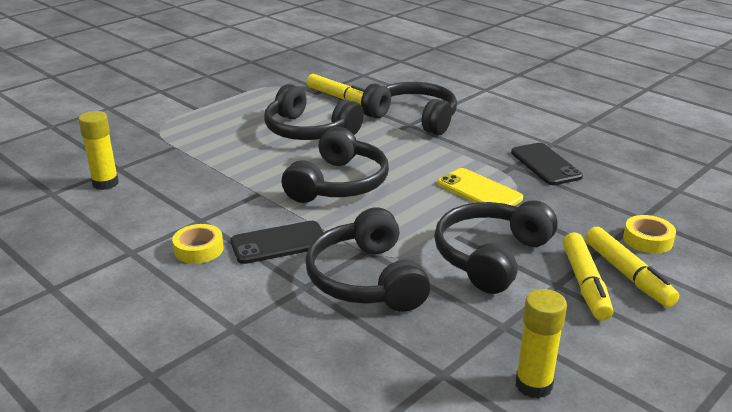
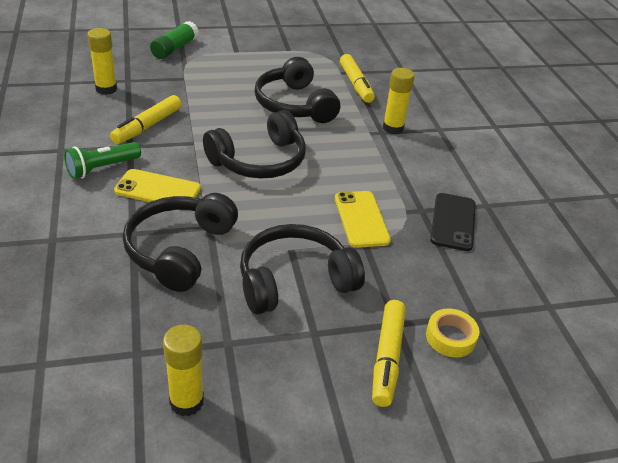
camera: 30 degrees right, 10 degrees up
yellow tape [172,224,224,264] -> green flashlight [64,142,141,179]
black phone [231,221,324,264] -> yellow phone [114,169,201,202]
black headphones [361,82,457,135] -> yellow glue stick [383,68,415,134]
yellow marker [563,232,613,321] -> yellow marker moved to [110,95,182,144]
none -> green glue stick [150,21,199,59]

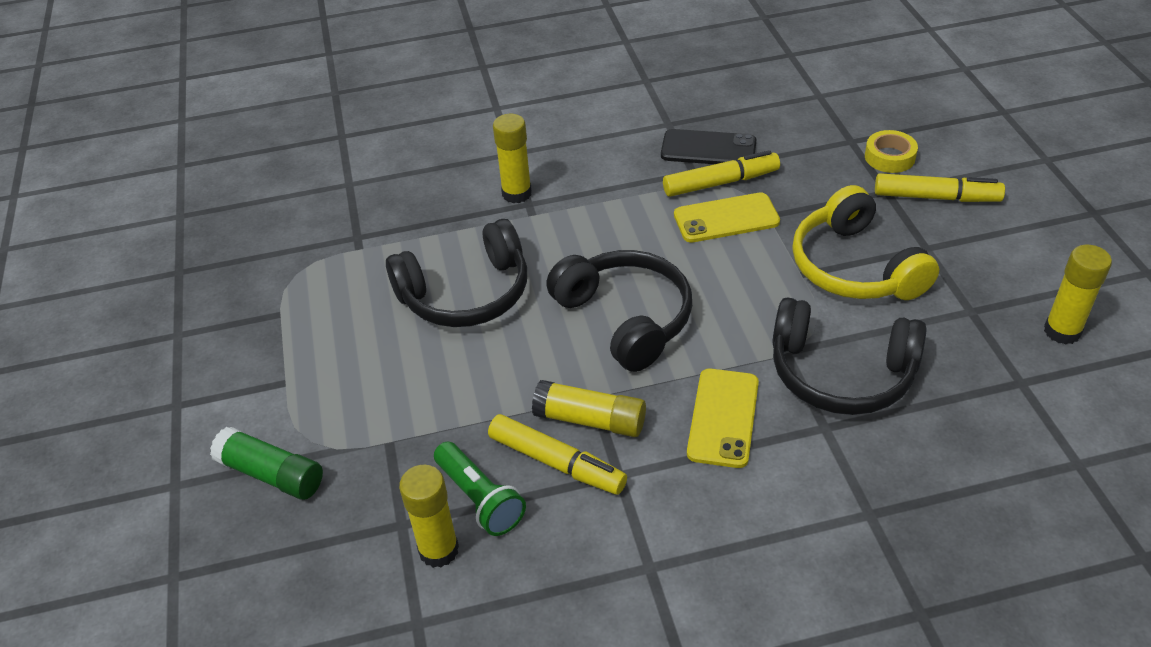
camera: 85 degrees left, 5 degrees up
green flashlight [64,142,141,179] -> green flashlight moved to [434,442,526,536]
black headphones [240,224,365,315] -> yellow headphones [792,185,939,300]
yellow marker [340,54,375,103] -> yellow marker moved to [663,150,780,197]
none -> yellow glue stick [532,380,646,437]

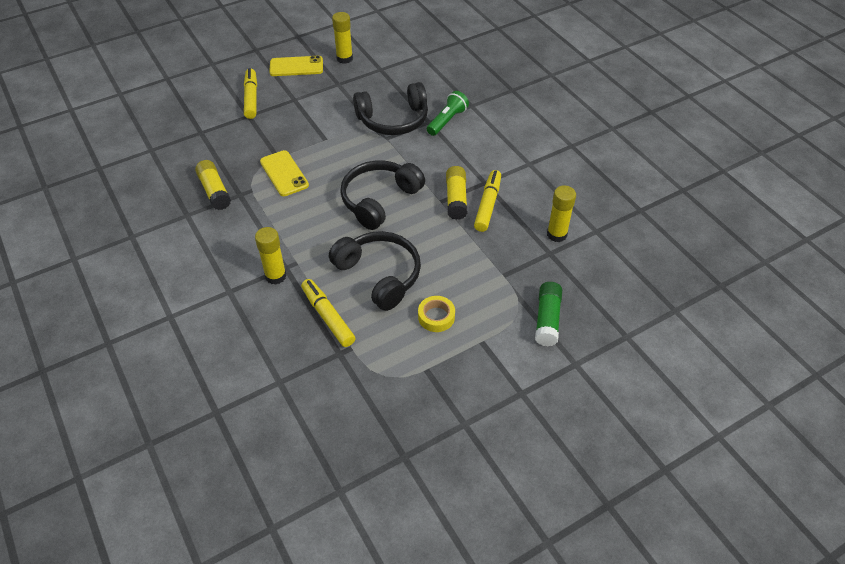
camera: 110 degrees left, 5 degrees up
green flashlight [434,442,526,536] -> green flashlight moved to [427,91,469,136]
black phone [661,129,756,164] -> yellow glue stick [195,160,231,210]
yellow marker [663,150,780,197] -> yellow marker moved to [301,279,356,347]
yellow phone [687,369,759,468] -> yellow phone moved to [269,56,323,76]
black headphones [772,297,926,415] -> black headphones turned 75 degrees clockwise [353,82,428,135]
yellow headphones [792,185,939,300] -> none
yellow tape [865,130,918,173] -> yellow tape moved to [418,296,455,332]

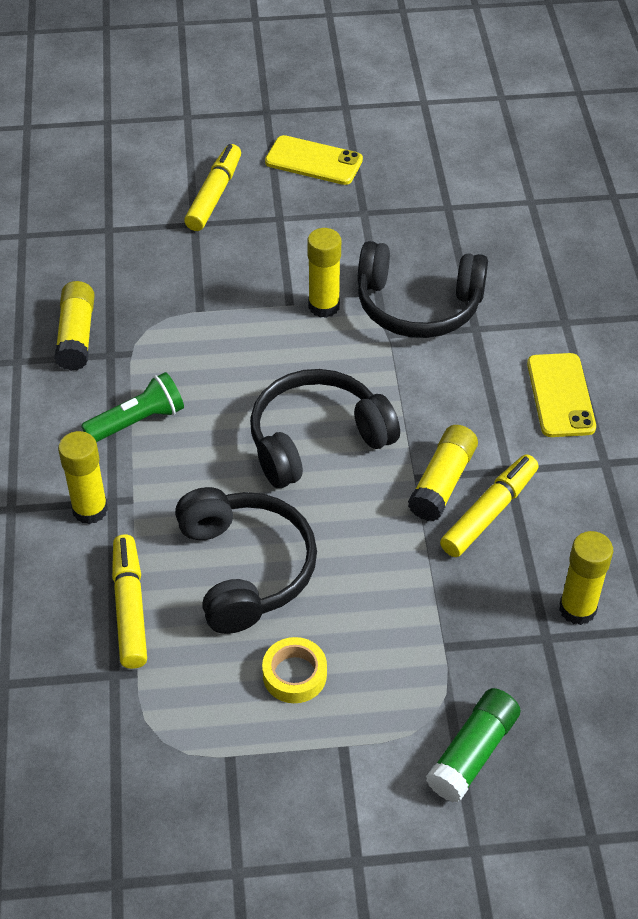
camera: 25 degrees right, 0 degrees up
yellow phone [260,150,309,196] -> yellow phone moved to [527,353,596,437]
yellow glue stick [332,12,353,64] -> yellow glue stick moved to [307,228,341,318]
green flashlight [427,91,469,136] -> green flashlight moved to [81,372,184,442]

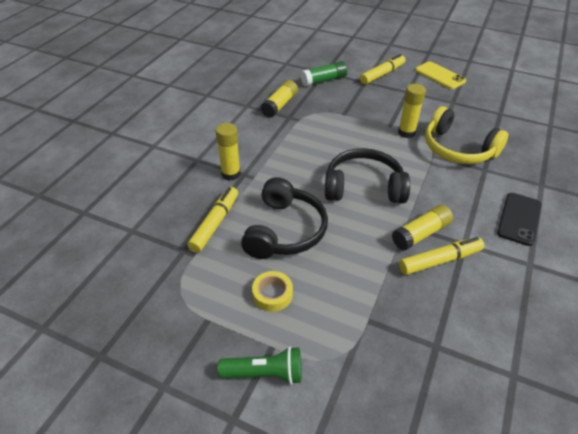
camera: 30 degrees right, 5 degrees down
green flashlight [81,372,184,442] -> green flashlight moved to [218,347,302,385]
black headphones [358,241,488,338] -> yellow headphones [425,106,508,164]
green glue stick [426,688,521,802] -> green glue stick moved to [301,61,347,86]
yellow phone [527,353,596,437] -> black phone [497,193,542,246]
yellow glue stick [559,531,613,625] -> none

